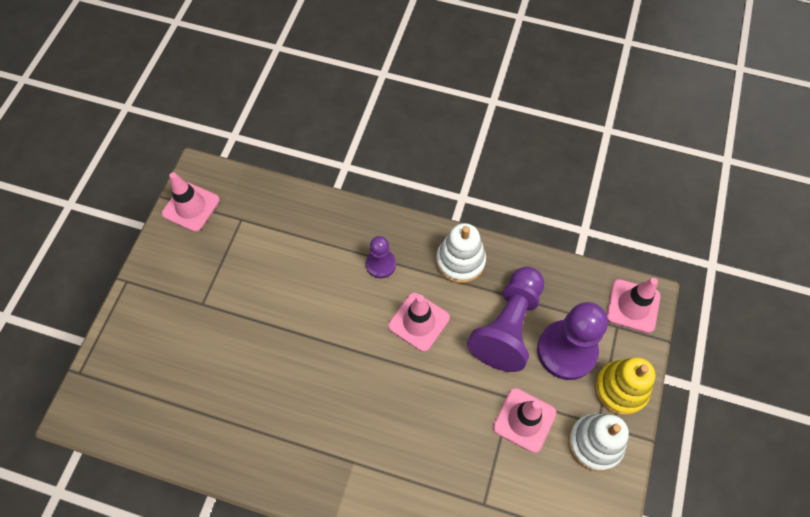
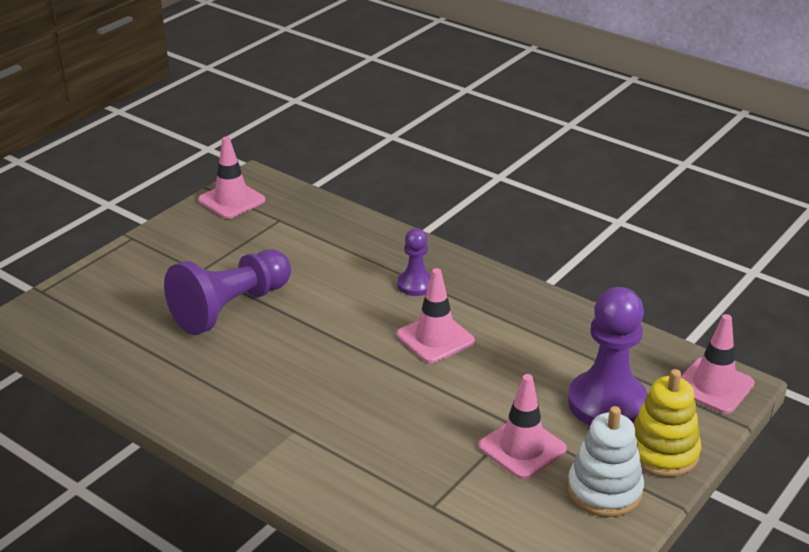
camera: 20 degrees right, 30 degrees down
white stacking toy [436,223,486,283] -> none
purple pawn [467,267,544,372] -> purple pawn moved to [164,249,291,335]

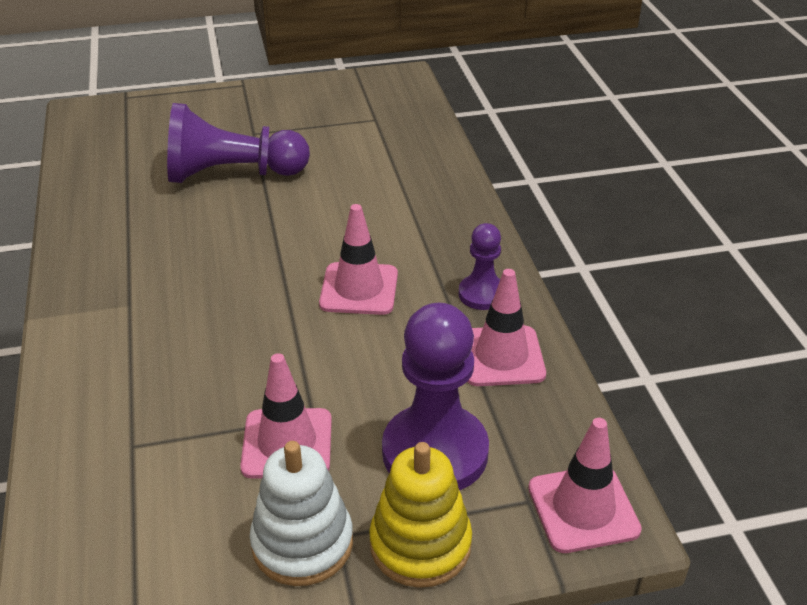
camera: 40 degrees right, 5 degrees up
pink traffic cone [198,136,265,219] -> pink traffic cone moved to [467,269,546,386]
purple pawn [397,228,431,296] -> purple pawn moved to [459,223,501,310]

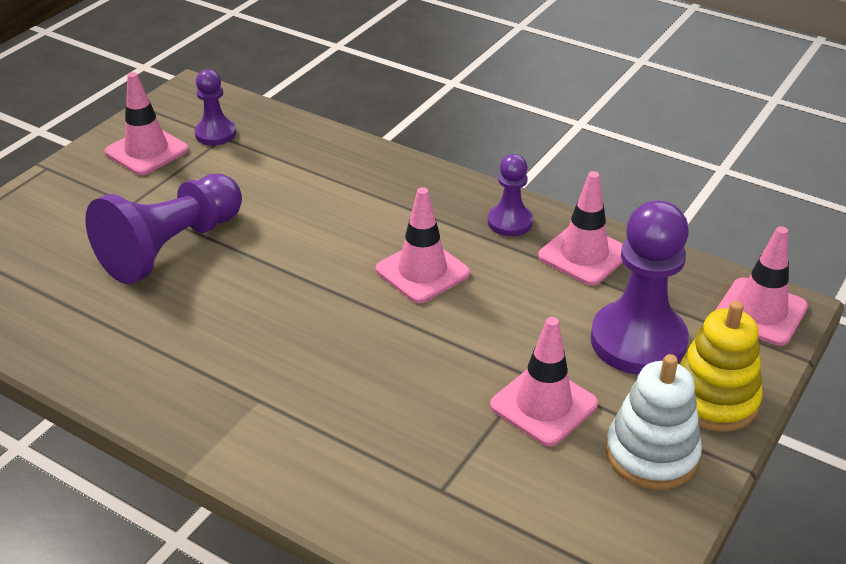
camera: 45 degrees left, 0 degrees up
none -> pink traffic cone [105,72,189,175]
none -> purple pawn [194,69,236,145]

